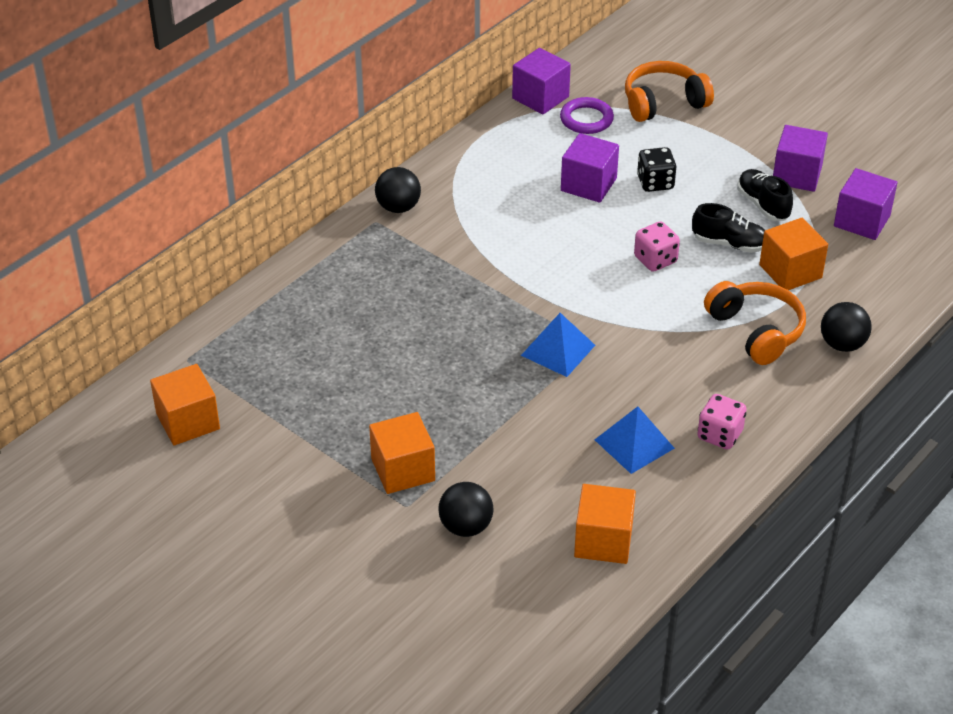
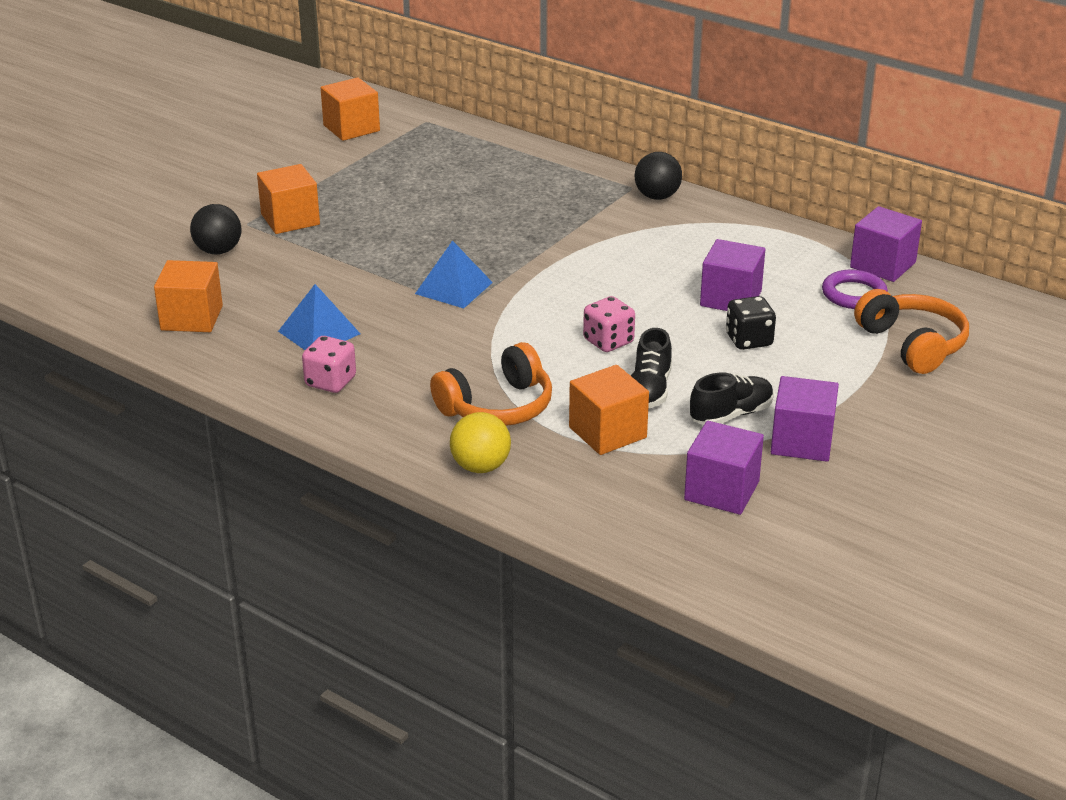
camera: 85 degrees right, 10 degrees down
black ball [821,302,872,352] -> yellow ball [450,412,511,473]

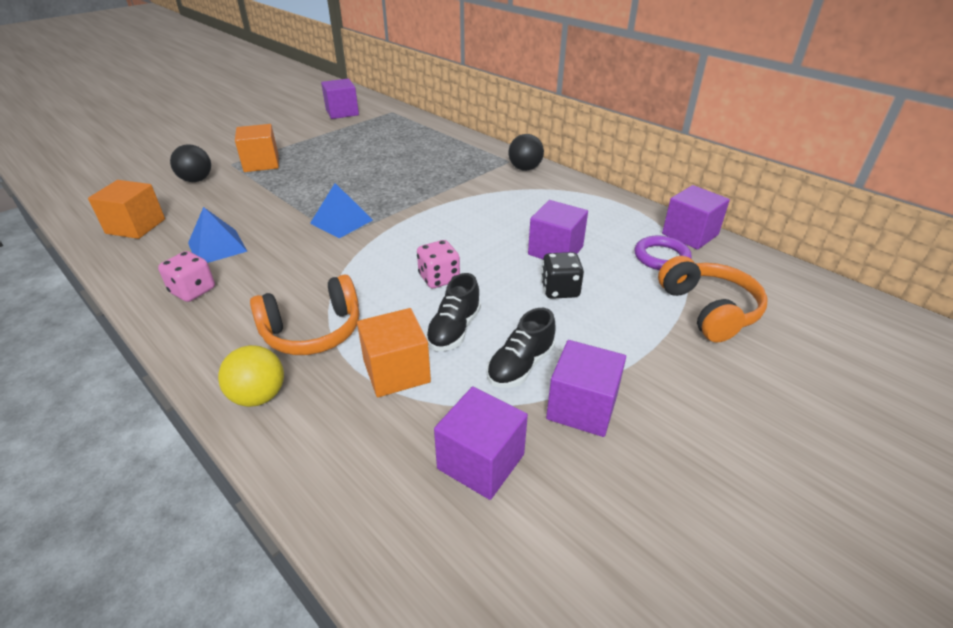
camera: 10 degrees right, 5 degrees up
orange cube [321,77,380,141] -> purple cube [321,79,359,119]
black shoe [690,373,774,425] -> black shoe turned 150 degrees clockwise [486,308,556,388]

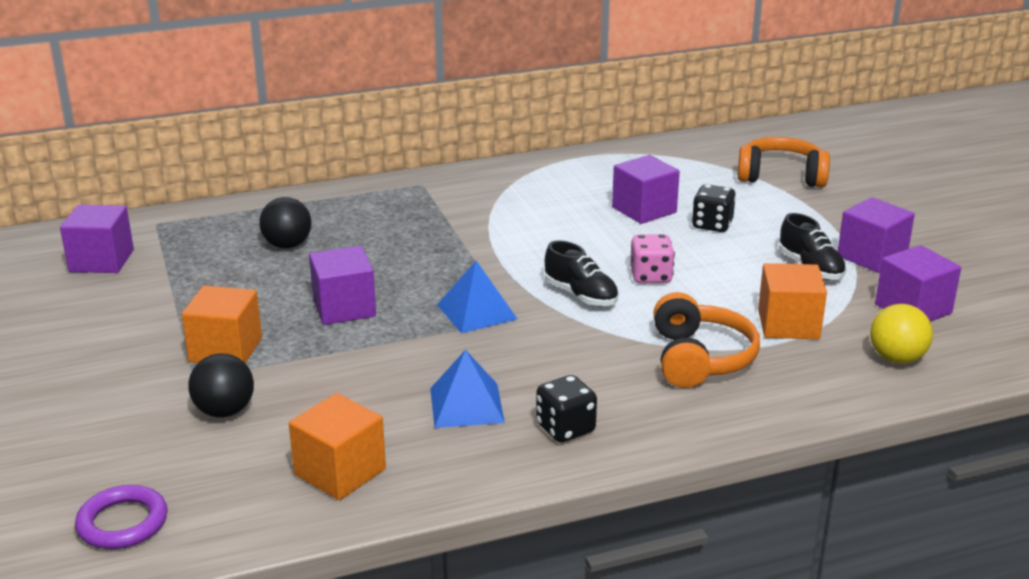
camera: 65 degrees left, 10 degrees down
pink dice [158,251,215,302] -> black dice [536,375,597,442]
yellow ball [218,345,284,407] -> yellow ball moved to [870,304,933,364]
black shoe [425,273,481,351] -> black shoe moved to [545,240,619,306]
black ball [509,134,544,171] -> black ball moved to [259,197,311,248]
purple ring [635,236,692,270] -> purple ring moved to [75,485,168,549]
purple cube [662,185,730,250] -> purple cube moved to [309,246,376,325]

